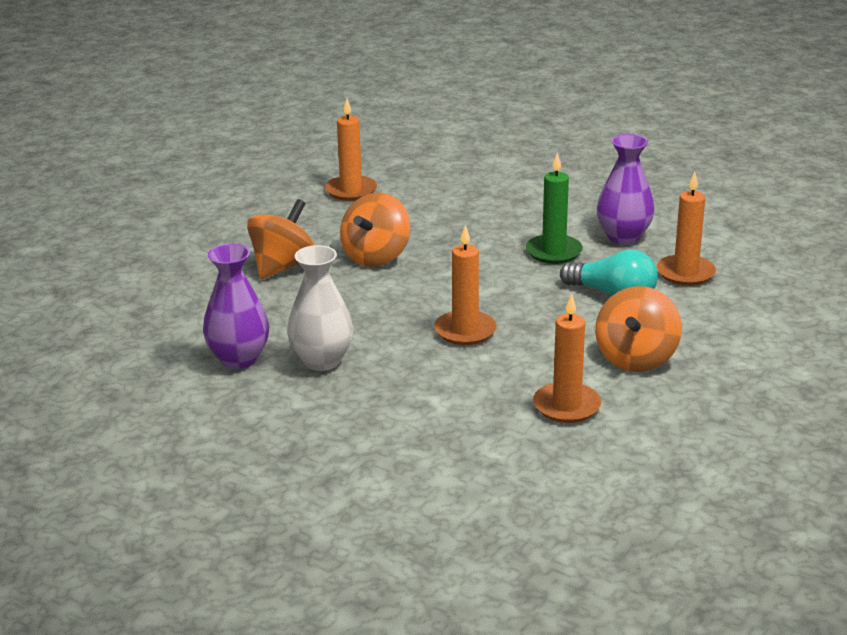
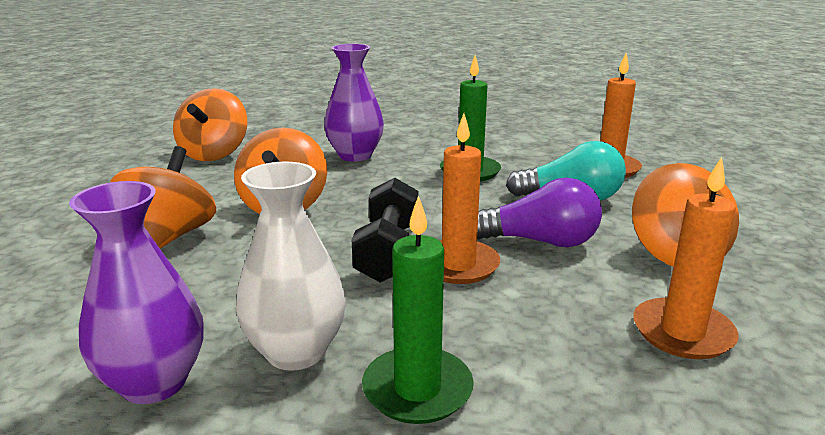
camera: 25 degrees left, 5 degrees down
orange candle [325,98,377,201] -> orange spinning top [173,88,247,161]
purple vase [597,134,655,245] -> purple vase moved to [324,44,384,161]
none -> black dumbbell [352,178,419,283]
none -> green candle [362,195,474,424]
none -> purple light bulb [477,178,602,247]

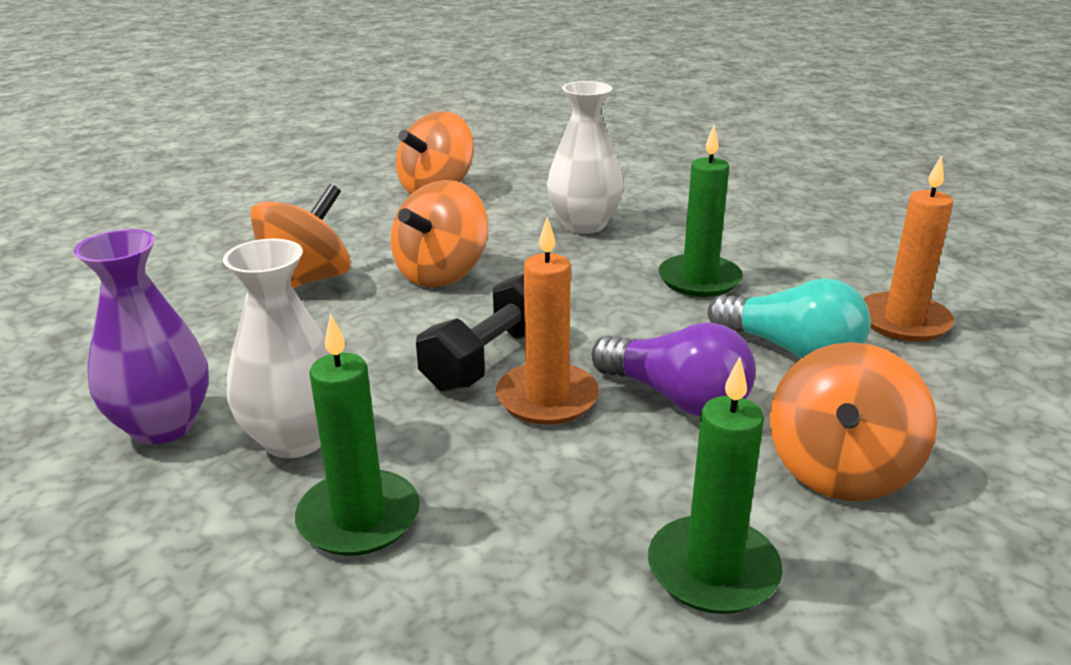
camera: 30 degrees right, 5 degrees up
purple vase [324,44,384,161] -> white vase [547,81,624,234]
orange candle [633,157,739,359] -> green candle [648,357,783,614]

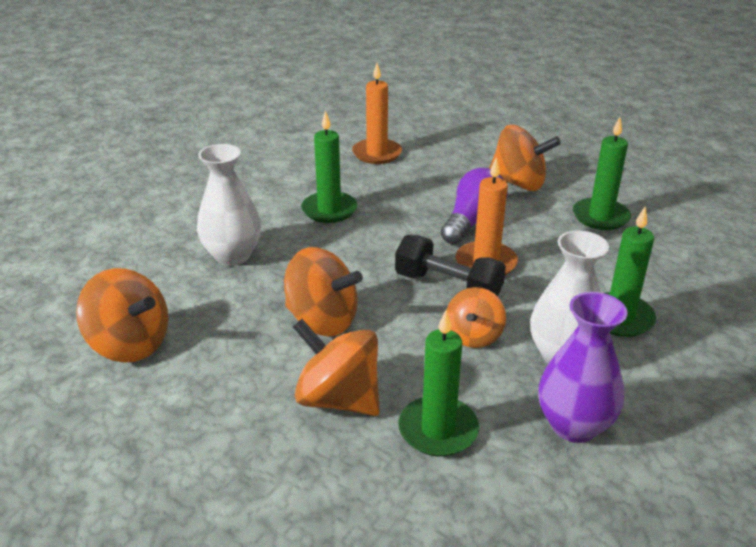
camera: 95 degrees left, 5 degrees up
turquoise light bulb [708,278,871,359] -> none
none -> green candle [399,310,479,456]
none -> orange spinning top [447,287,506,348]

